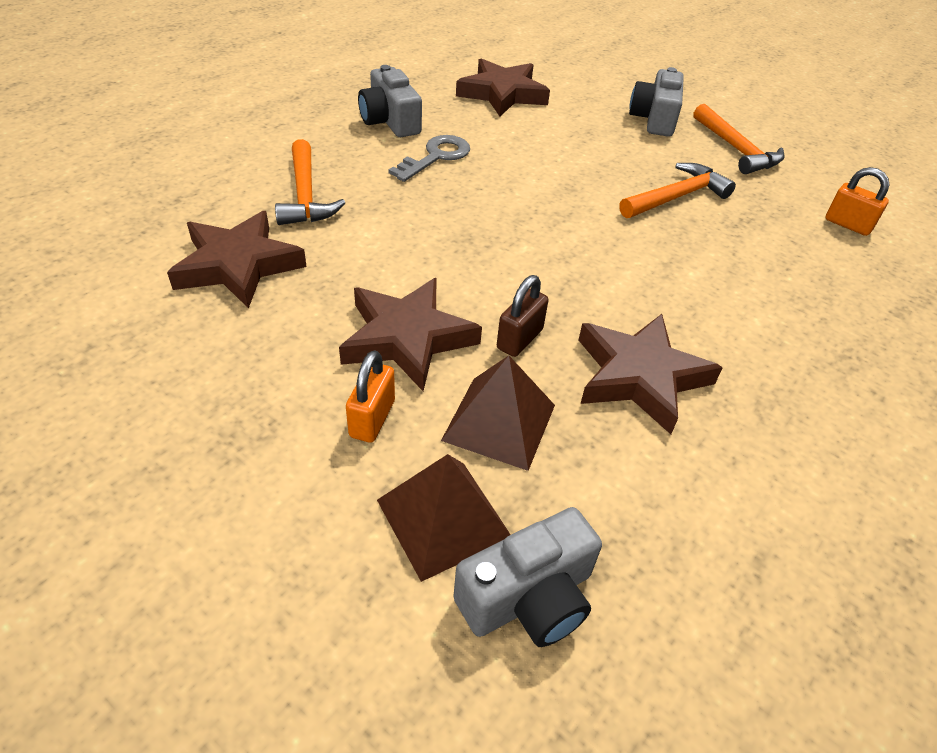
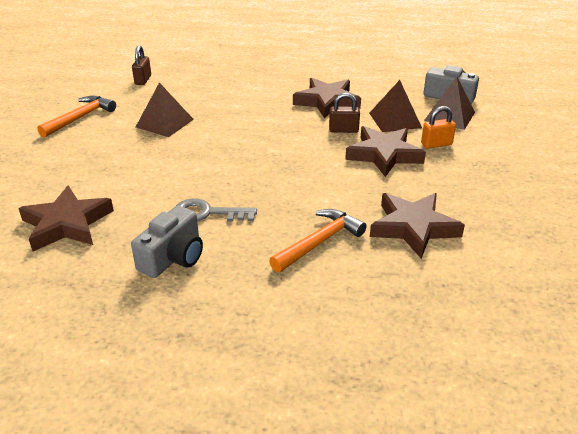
camera: 120 degrees left, 10 degrees down
orange hammer [619,163,736,218] -> brown pyramid [136,83,194,137]
grey camera [629,67,684,137] -> none
orange padlock [825,167,890,236] -> brown padlock [132,45,151,85]

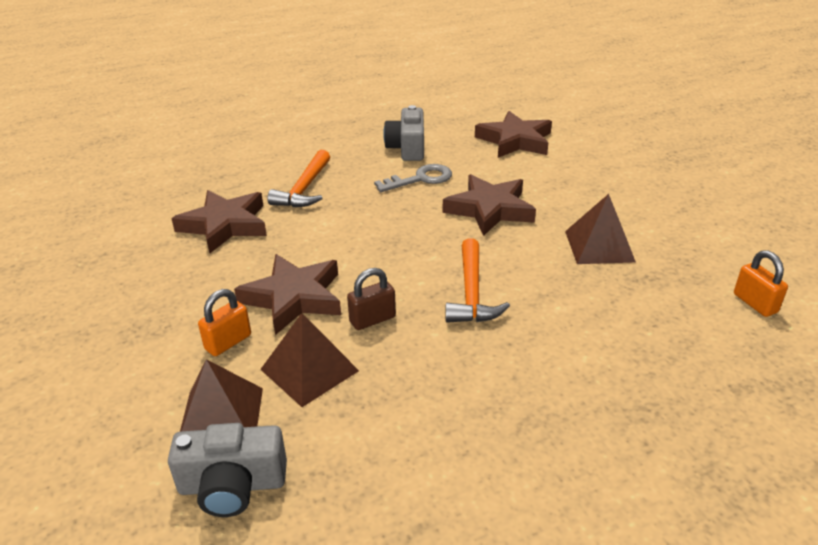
camera: 150 degrees right, 0 degrees up
orange hammer [37,96,116,138] -> orange hammer moved to [445,238,510,323]
brown padlock [132,45,151,85] -> orange padlock [734,250,788,317]
brown star [293,78,361,118] -> brown star moved to [442,174,536,236]

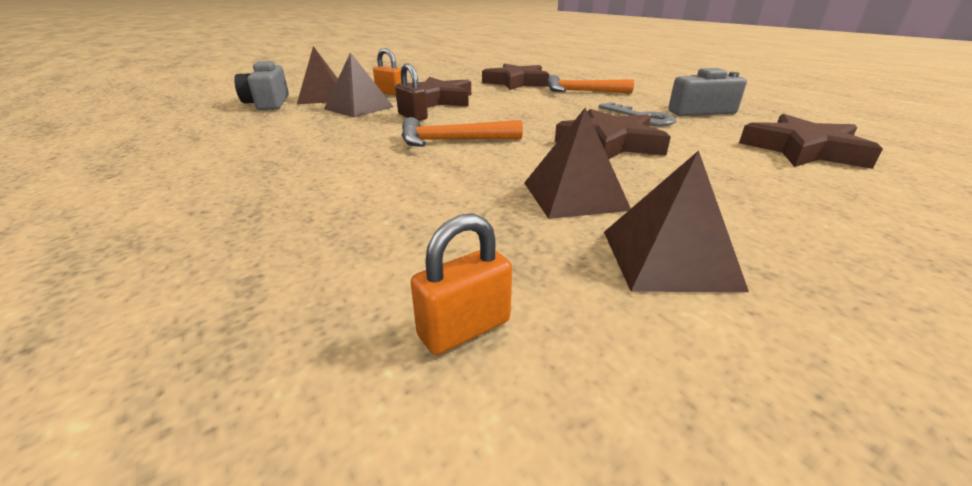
camera: 80 degrees right, 5 degrees down
none -> brown pyramid [604,150,749,292]

